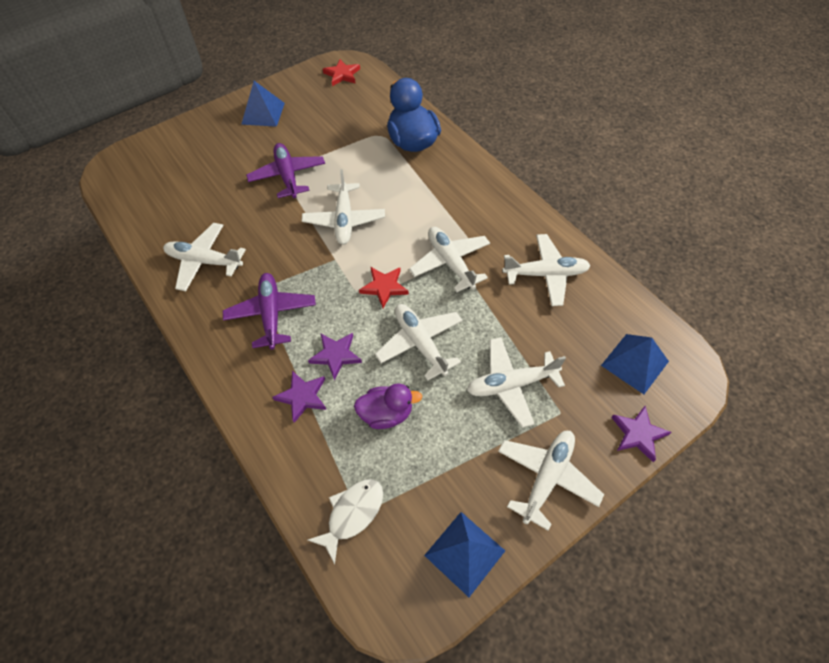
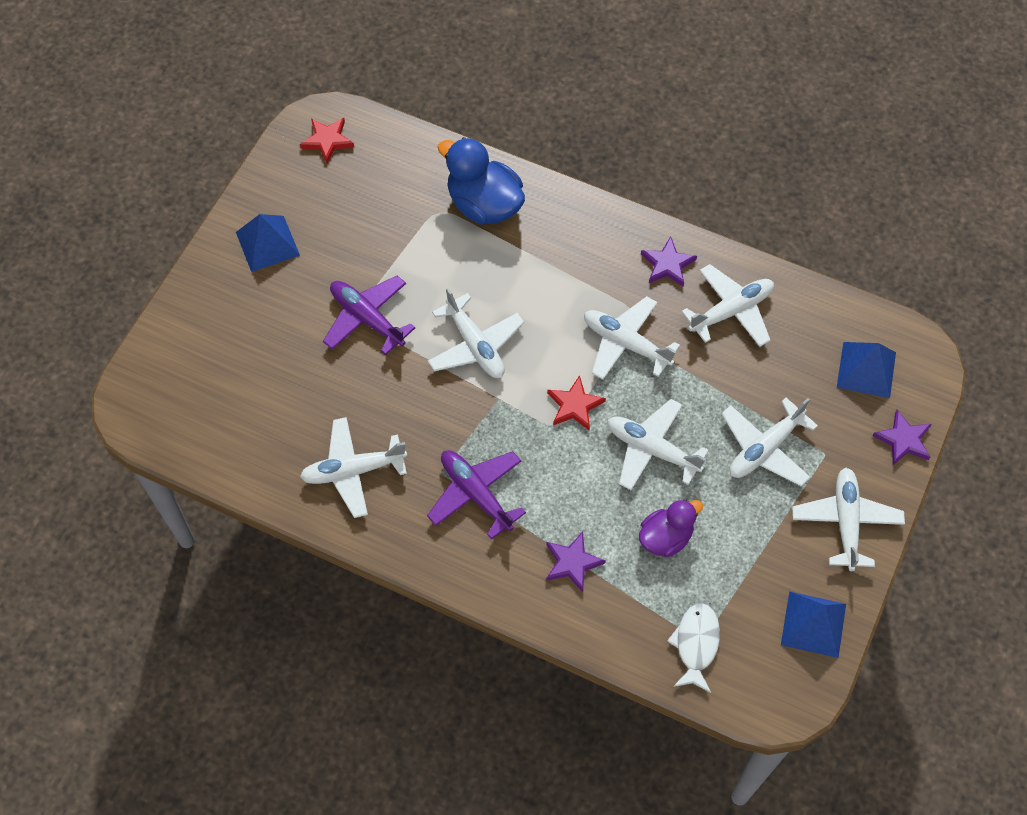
camera: 30 degrees left, 5 degrees up
purple star [308,333,362,380] -> purple star moved to [641,236,697,287]

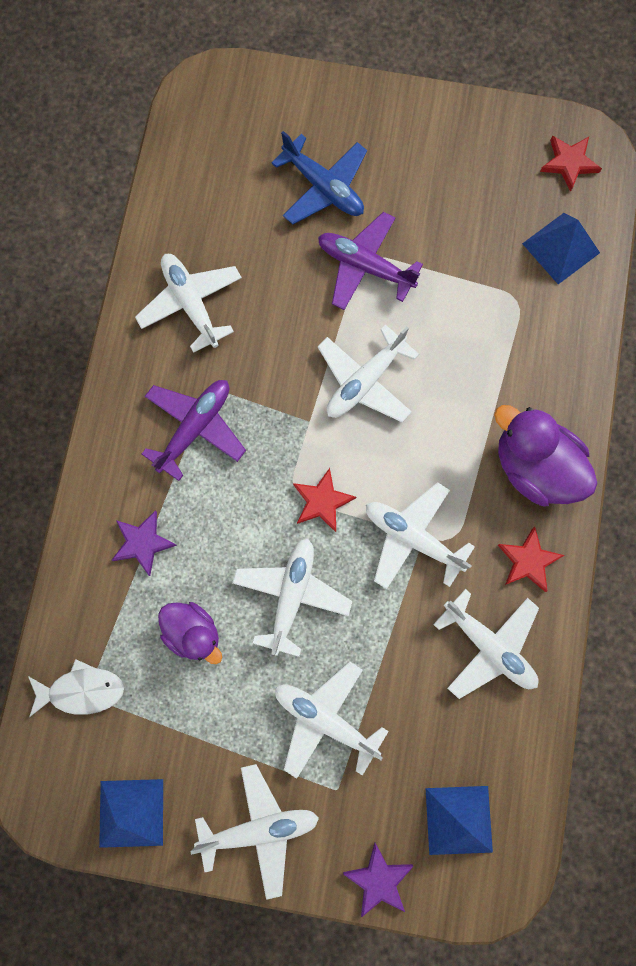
camera: 75 degrees right, 15 degrees up
blue pyramid [236,214,300,272] -> blue pyramid moved to [522,213,600,284]
purple plane [323,276,416,355] -> purple plane turned 90 degrees counterclockwise [318,212,423,310]
blue duck [438,137,525,225] -> none
white plane [584,296,680,380] -> white plane turned 75 degrees counterclockwise [366,482,475,589]
purple star [641,236,697,287] -> red star [498,527,564,592]
none -> blue plane [271,131,367,224]
none -> purple duck [494,405,598,506]

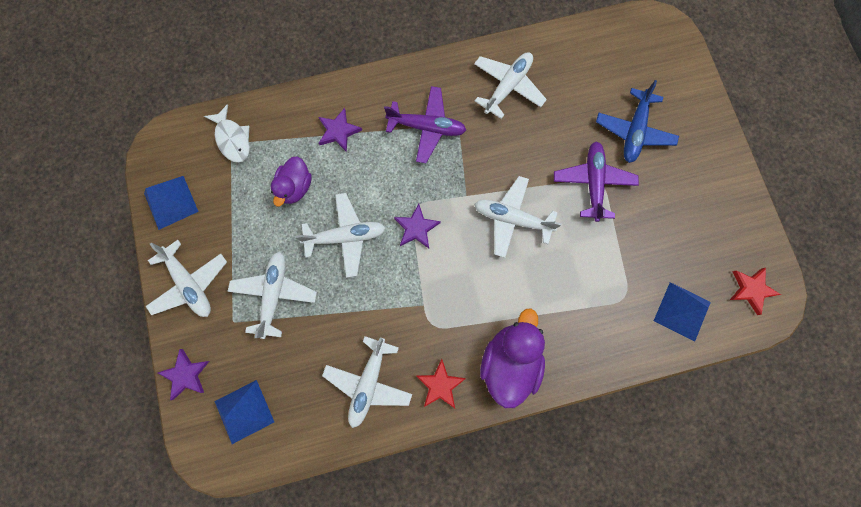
camera: 65 degrees right, 0 degrees up
red star [293,468,356,532] -> purple star [394,204,441,248]
white plane [366,482,475,589] -> none

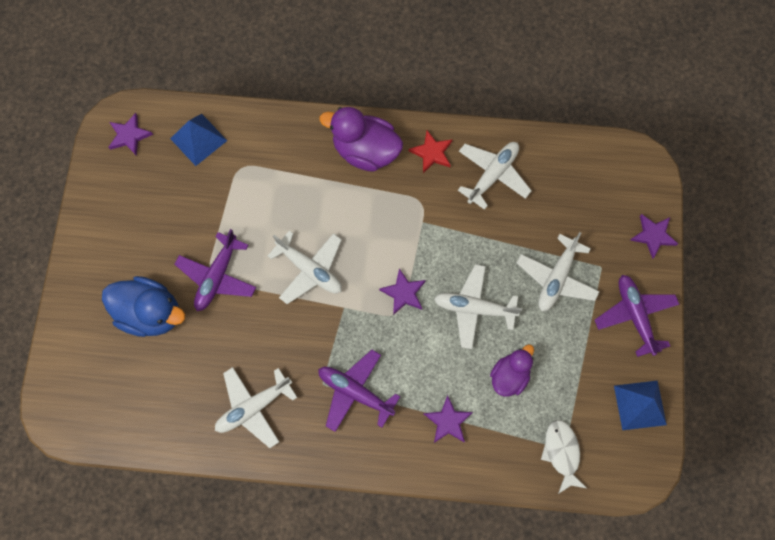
camera: 160 degrees left, 5 degrees down
white plane [145,240,227,317] -> purple plane [595,275,680,357]
blue pyramid [214,380,274,444] -> none
purple duck [480,309,545,408] -> purple duck turned 75 degrees clockwise [319,107,403,172]
blue plane [596,80,679,163] -> blue duck [102,276,185,337]
red star [730,268,781,315] -> purple star [109,113,153,156]

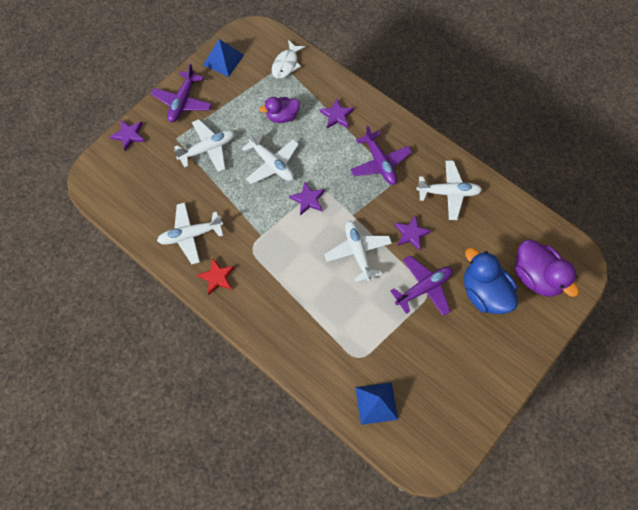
camera: 145 degrees left, 5 degrees down
purple star [109,113,153,156] -> purple star moved to [394,215,431,250]
purple duck [319,107,403,172] -> purple duck moved to [515,239,579,297]

